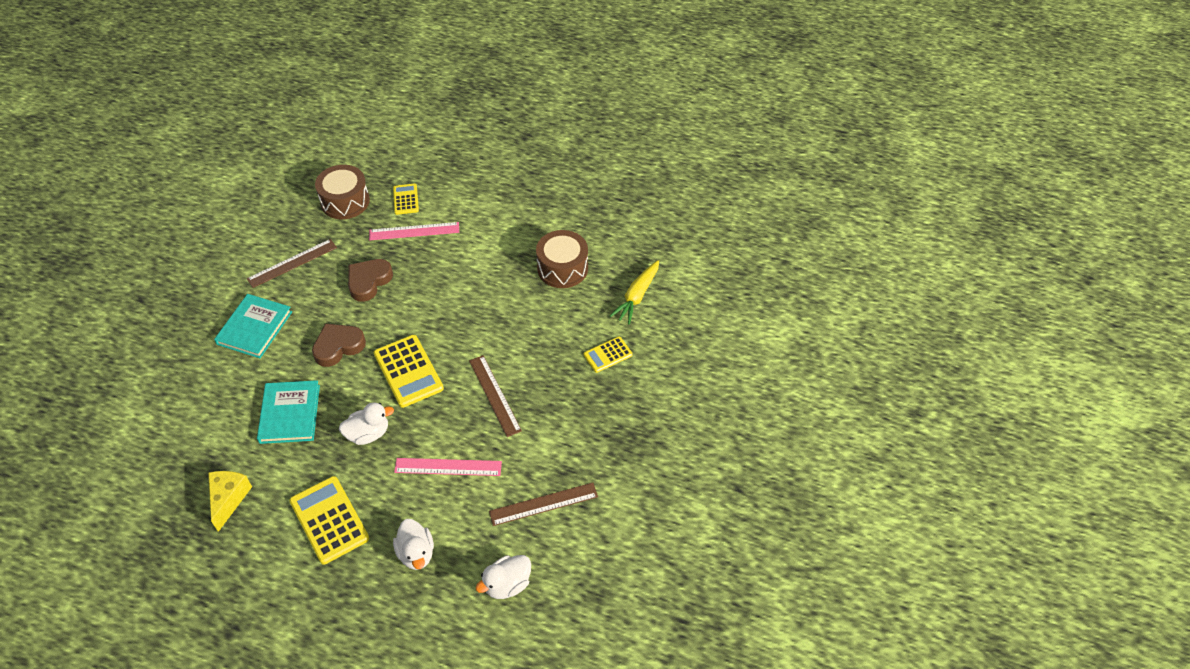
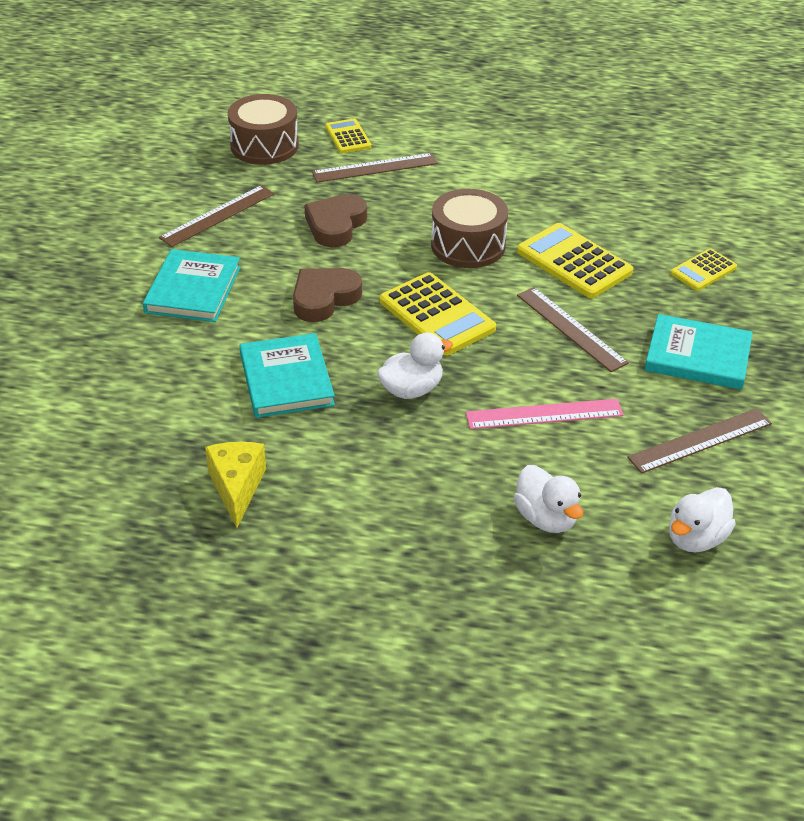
camera: 10 degrees left, 10 degrees down
yellow calculator [289,476,369,565] -> yellow calculator moved to [517,223,633,298]
pink ruler [369,222,459,241] -> brown ruler [312,153,438,183]
brown drum [536,230,588,288] -> brown drum moved to [431,189,508,268]
yellow carrot [610,260,659,325] -> none
none -> turquoise book [645,314,753,390]

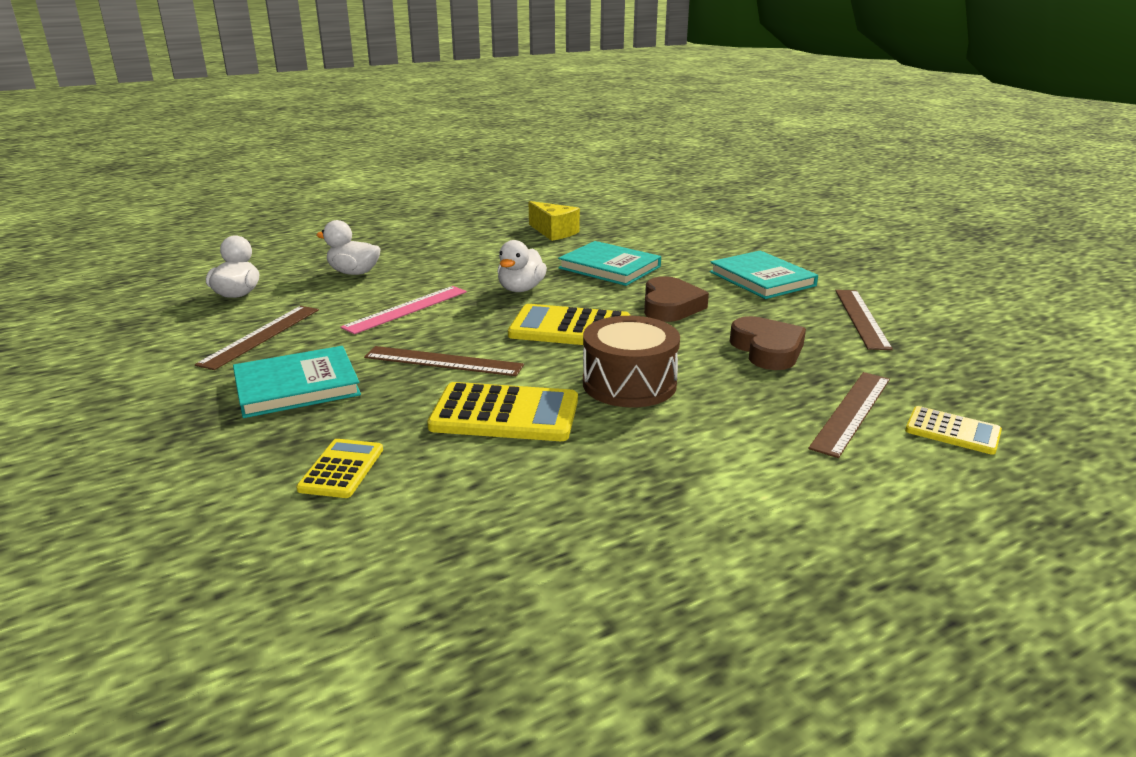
camera: 140 degrees right, 15 degrees down
brown drum [228,94,299,165] -> none

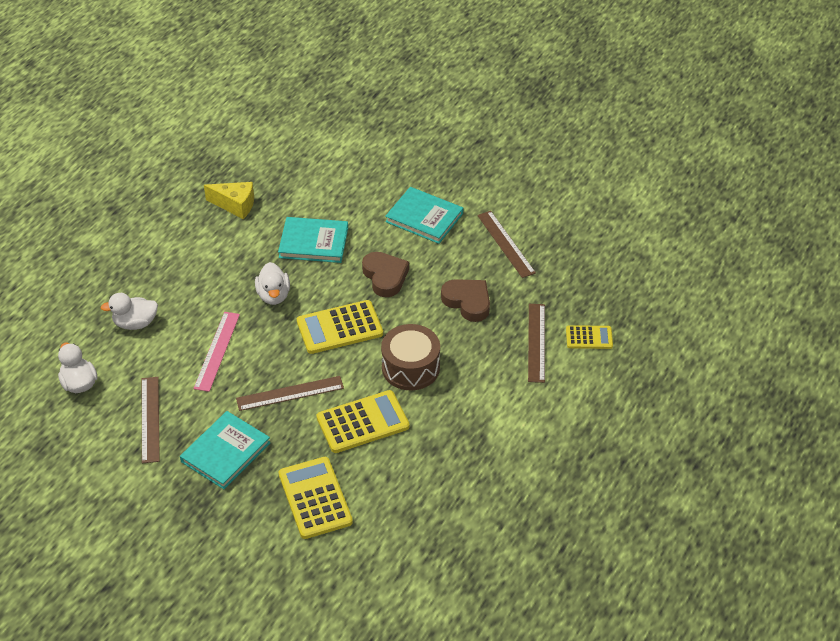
camera: 30 degrees left, 20 degrees up
yellow calculator [296,439,383,498] -> yellow calculator [279,457,353,539], size x1.73

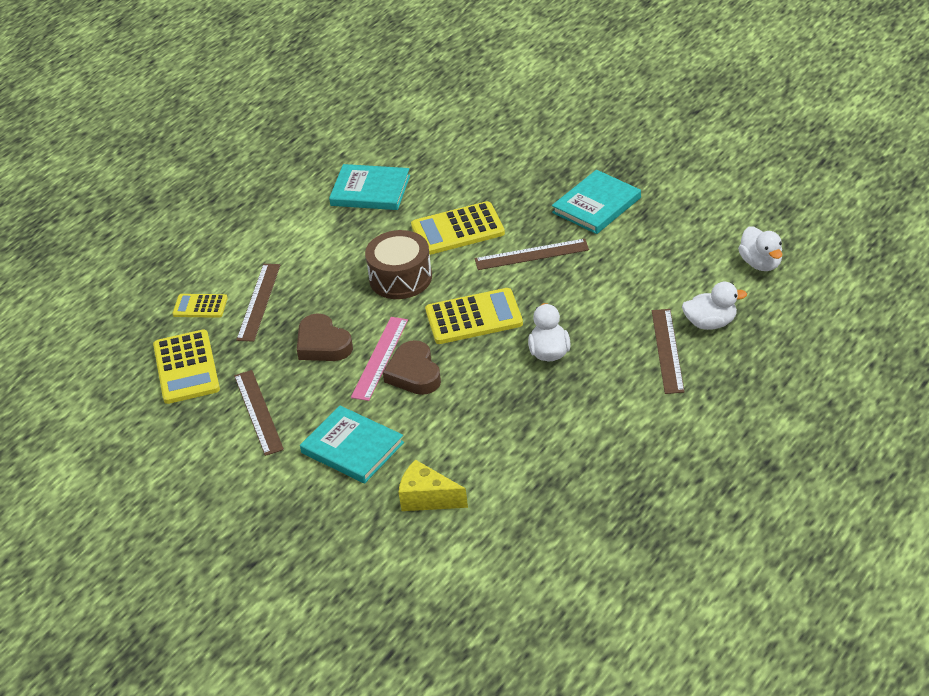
camera: 170 degrees left, 5 degrees down
brown ruler [142,377,160,463] -> brown ruler moved to [652,309,685,394]
pink ruler [193,312,240,392] -> pink ruler moved to [351,317,408,401]
yellow cheese [204,182,254,219] -> yellow cheese moved to [399,459,468,511]
turquoise book [278,217,348,263] -> turquoise book moved to [329,164,410,210]
yellow calculator [279,457,353,539] -> yellow calculator moved to [153,330,220,404]

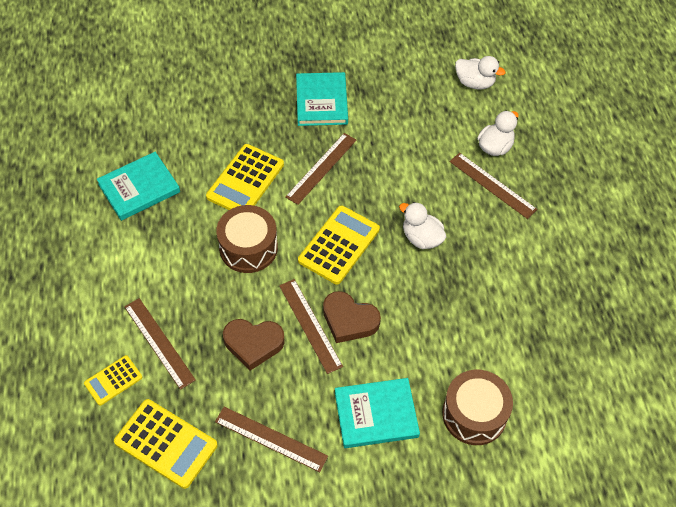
camera: 50 degrees left, 15 degrees up
pink ruler [351,317,408,401] -> brown ruler [279,279,343,374]
yellow cheese [399,459,468,511] -> brown drum [442,370,513,445]

